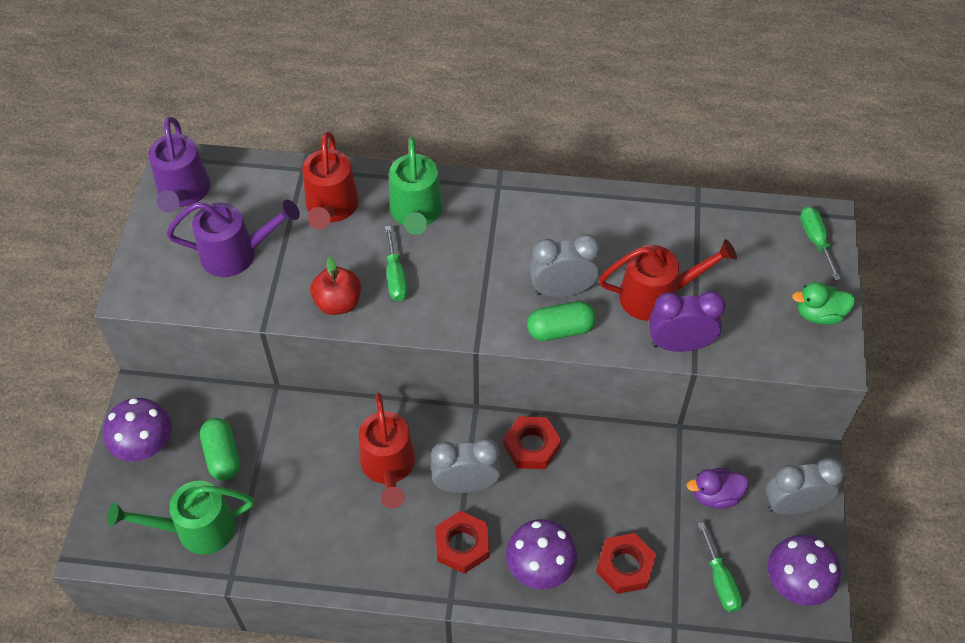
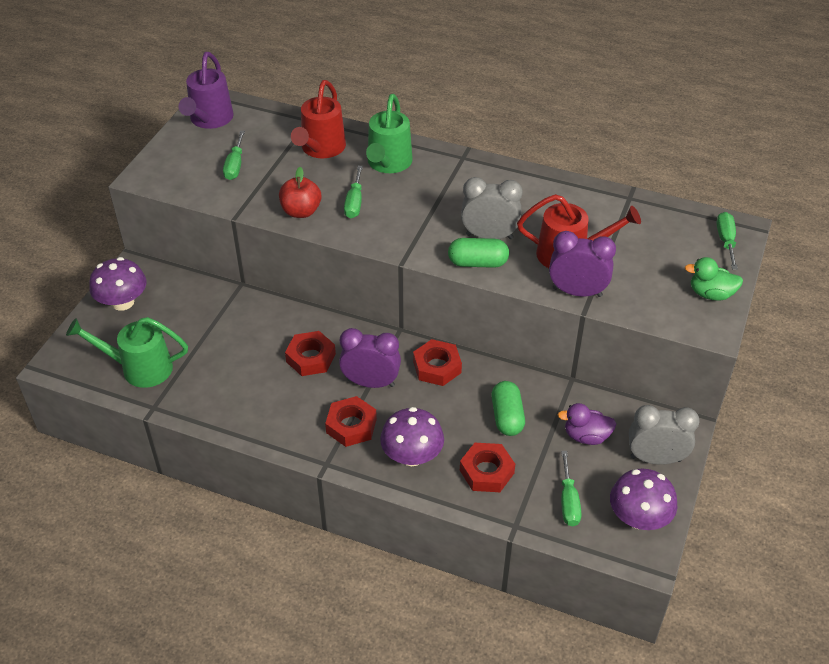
camera: 15 degrees right, 10 degrees down
purple watering can [166,200,300,277] -> green screwdriver [223,131,245,180]
green capsule [200,418,240,481] -> green capsule moved to [491,381,525,436]
red watering can [359,393,415,509] -> red nut [285,331,336,376]
grey clock [431,438,501,493] -> purple clock [339,328,401,388]

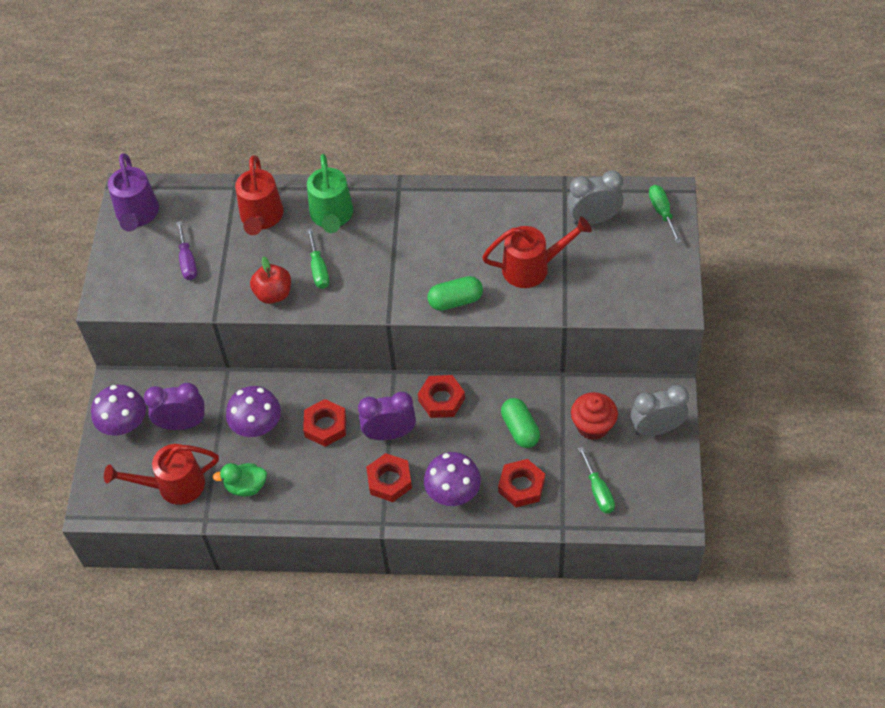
camera: 15 degrees left, 10 degrees up
green watering can [66,317,188,388] -> red watering can [104,444,219,505]
green screwdriver [223,131,245,180] -> purple screwdriver [177,221,197,280]
grey clock [461,177,523,239] -> grey clock moved to [567,170,624,224]
purple clock [549,231,616,297] -> purple clock moved to [144,383,205,430]
purple duck [558,403,616,445] -> red cupcake [571,392,618,440]
purple mushroom [610,469,677,530] -> purple mushroom moved to [226,386,281,437]
green duck [684,257,743,301] -> green duck moved to [213,463,267,496]

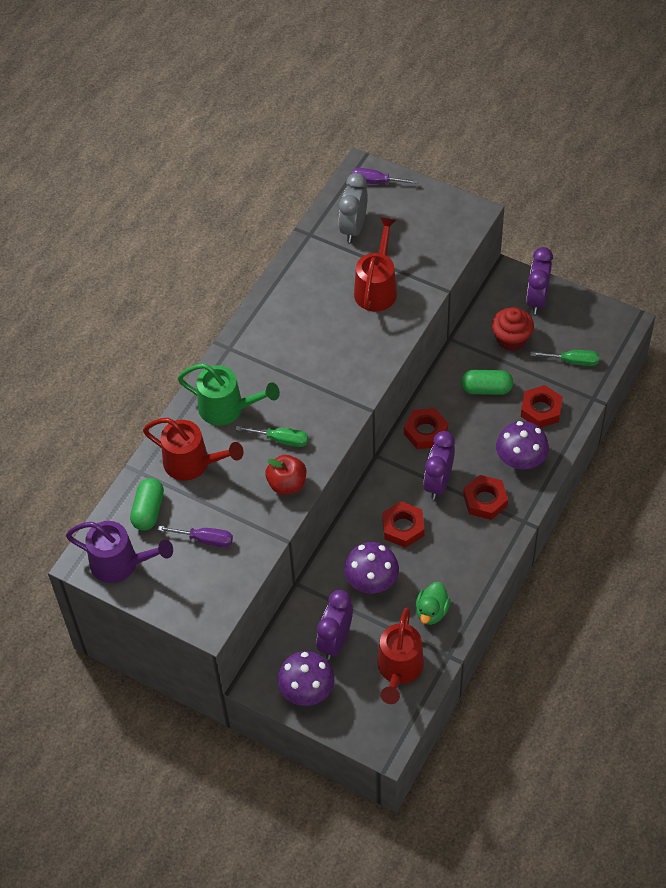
camera: 65 degrees left, 0 degrees up
green capsule [427,276,483,311] -> green capsule moved to [130,478,164,531]
grey clock [631,385,689,436] -> purple clock [526,247,553,314]
green screwdriver [649,185,681,243] -> purple screwdriver [351,168,418,184]

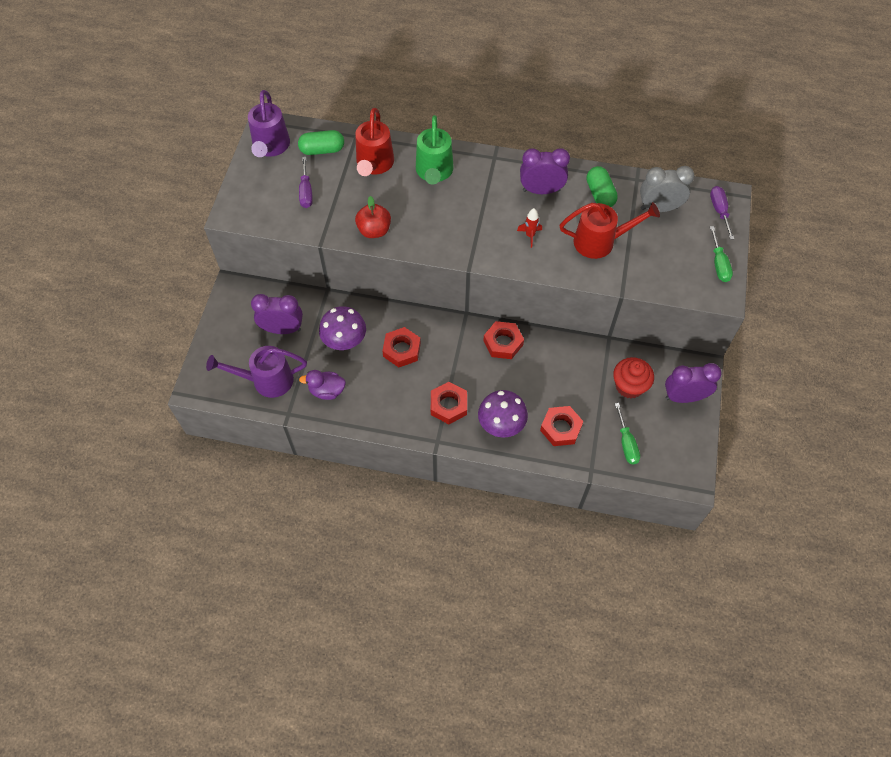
camera: 70 degrees right, 5 degrees up
green screwdriver [236,426,308,447] -> green screwdriver moved to [710,226,733,282]
purple mushroom [277,651,334,706] -> none
red watering can [377,607,424,704] -> purple watering can [206,346,307,398]
green duck [415,582,450,625] -> purple duck [299,370,346,400]
purple clock [424,431,455,500] -> purple clock moved to [520,148,570,194]
green capsule [461,370,513,395] -> green capsule moved to [586,166,618,207]
none -> red rocket [517,208,542,248]

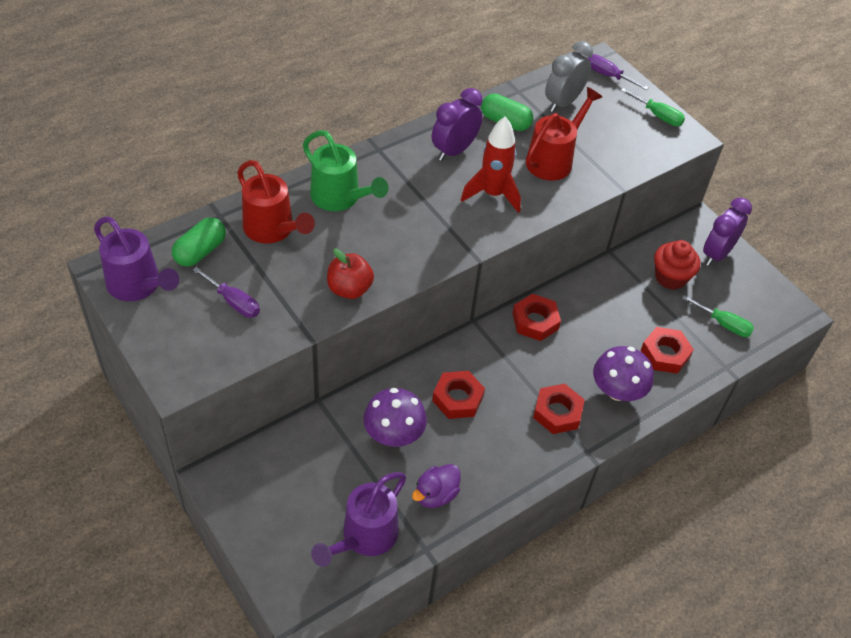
camera: 50 degrees left, 10 degrees down
purple clock [251,294,303,334] -> none
red rocket [517,208,542,248] -> red rocket [461,116,521,213], size x1.95

